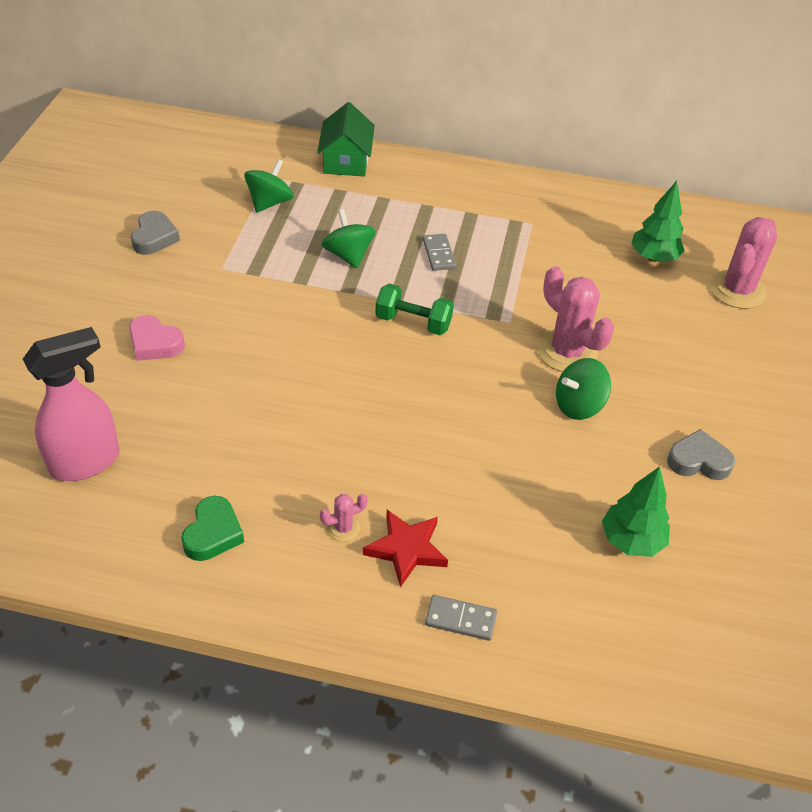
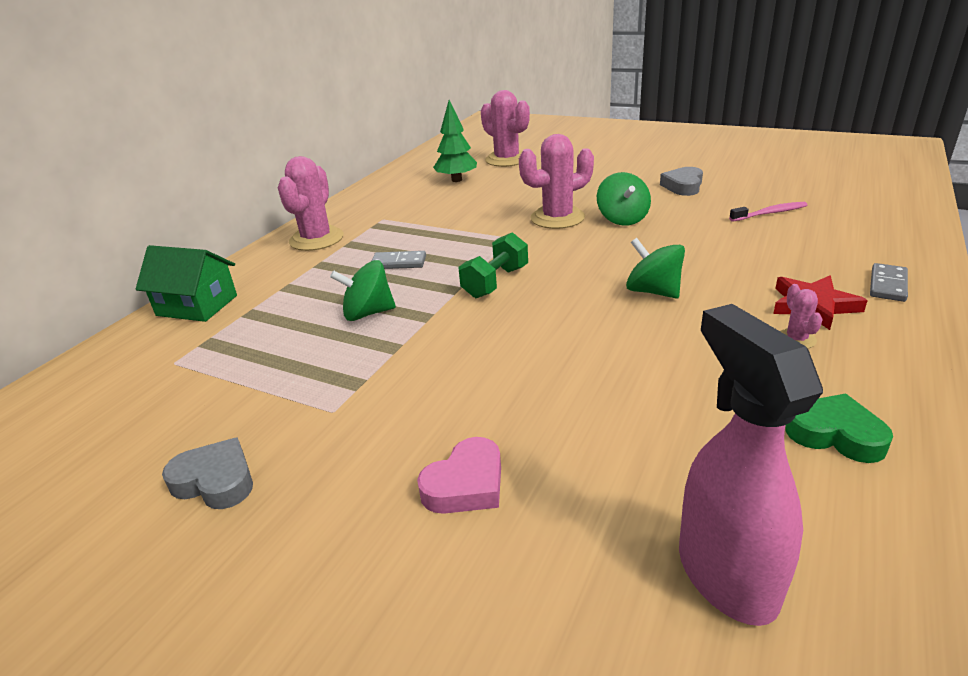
camera: 70 degrees left, 15 degrees down
green spinning top [244,159,293,213] -> green spinning top moved to [626,238,685,298]
green tree [602,466,670,557] -> pink toothbrush [729,202,807,222]
none -> pink cactus [278,156,344,251]

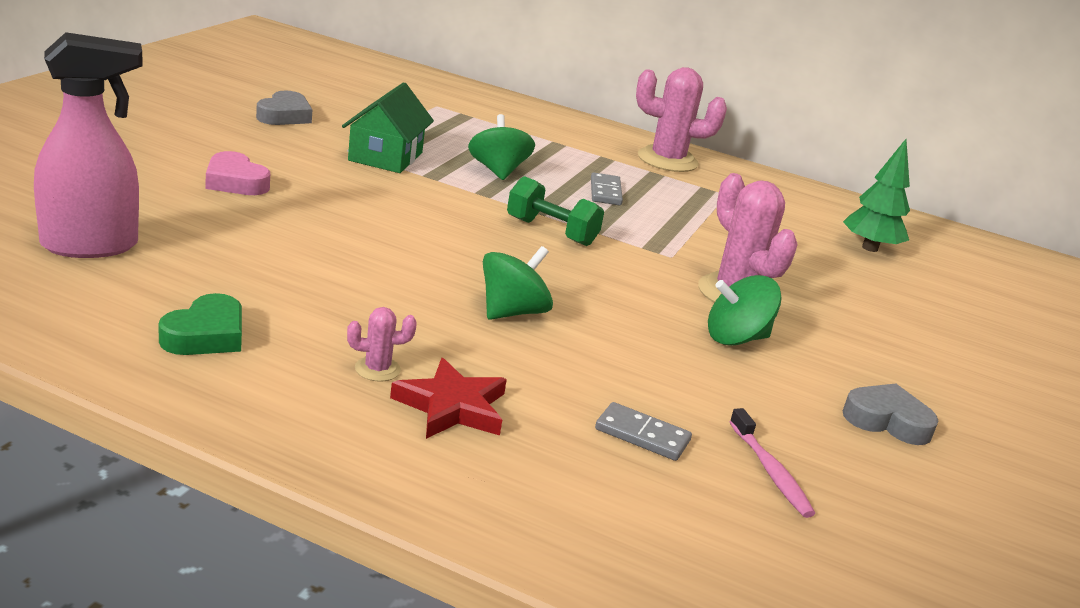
camera: 80 degrees right, 5 degrees down
green house [136,245,237,322] -> green house moved to [342,82,434,173]
pink cactus [481,90,530,167] -> none
grey domino [870,263,908,302] -> grey domino moved to [595,402,692,461]

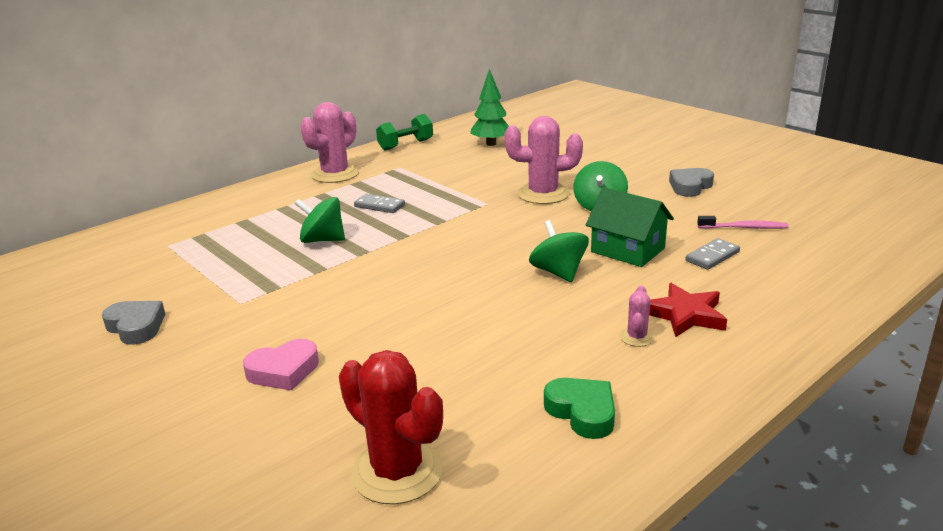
camera: 60 degrees left, 0 degrees up
pink spray bottle [34,32,143,258] -> red cactus [339,350,443,505]
green house [342,82,434,173] -> green house moved to [586,187,674,267]
green dumbbell [507,176,604,246] -> green dumbbell moved to [376,114,433,151]

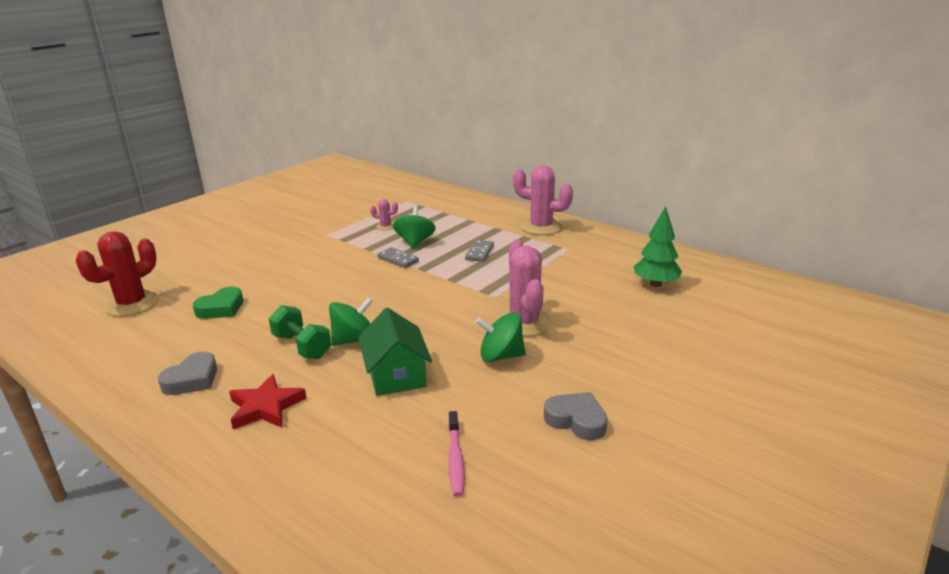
camera: 80 degrees right, 0 degrees up
grey heart [102,301,165,345] -> grey heart moved to [158,352,217,395]
pink heart [243,339,319,391] -> none
green dumbbell [376,114,433,151] -> green dumbbell moved to [269,305,331,359]
green heart [544,378,615,439] -> green heart moved to [193,287,243,319]
green house [586,187,674,267] -> green house turned 45 degrees counterclockwise [358,308,432,396]
pink cactus [620,285,655,347] -> pink cactus moved to [370,199,398,230]
grey domino [685,238,740,270] -> grey domino moved to [378,247,419,268]

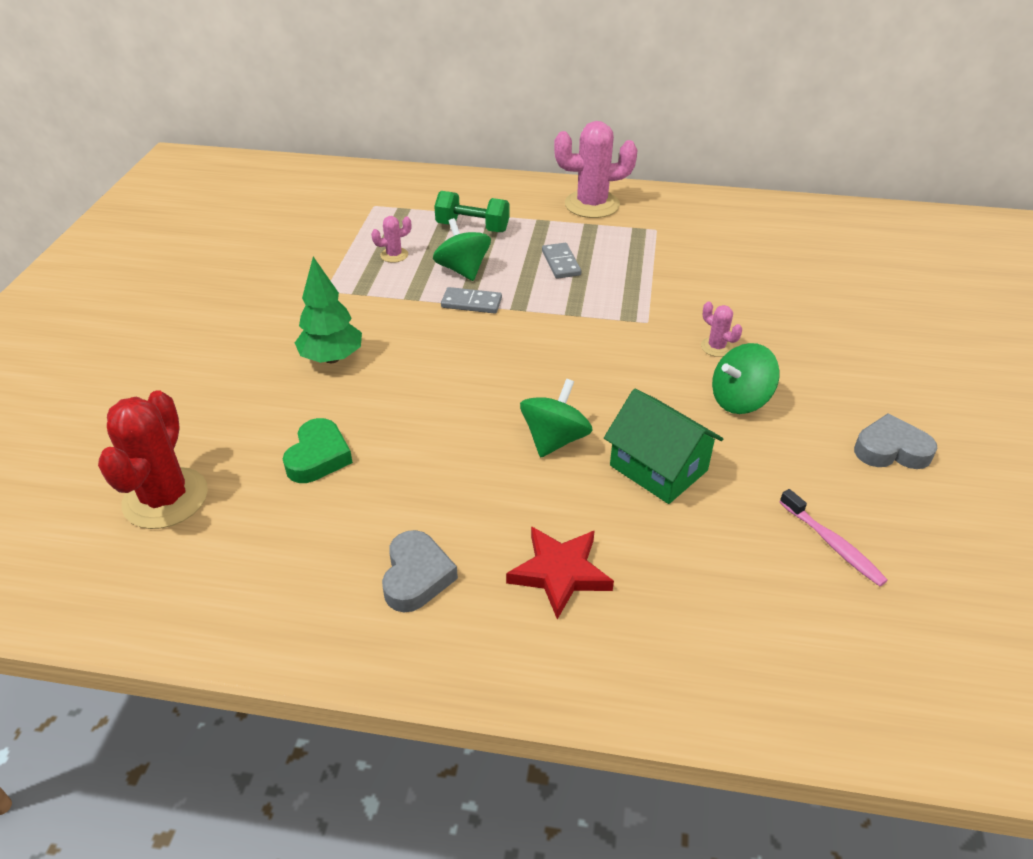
camera: 30 degrees left, 15 degrees up
green dumbbell [269,305,331,359] -> green dumbbell moved to [434,191,509,232]
pink cactus [498,240,552,337] -> pink cactus [701,302,742,357], size x0.47
green tree [634,206,682,287] -> green tree moved to [295,257,362,363]

